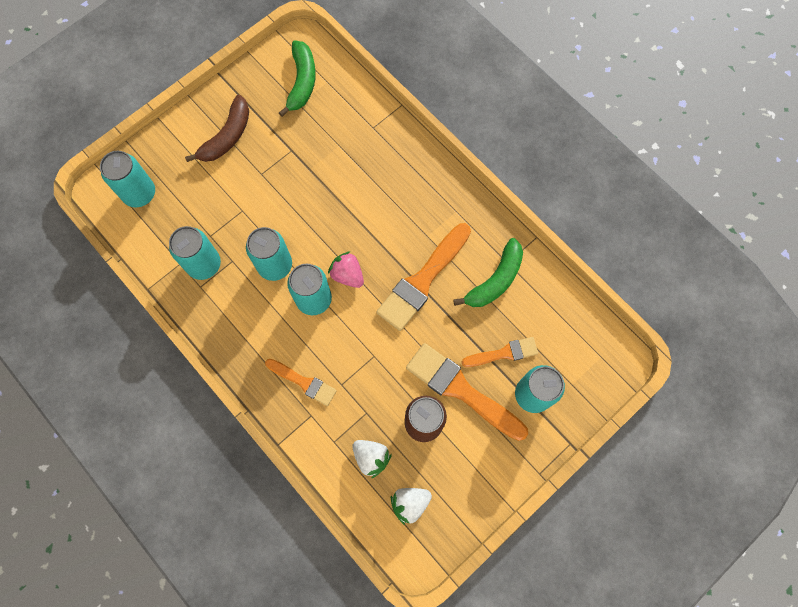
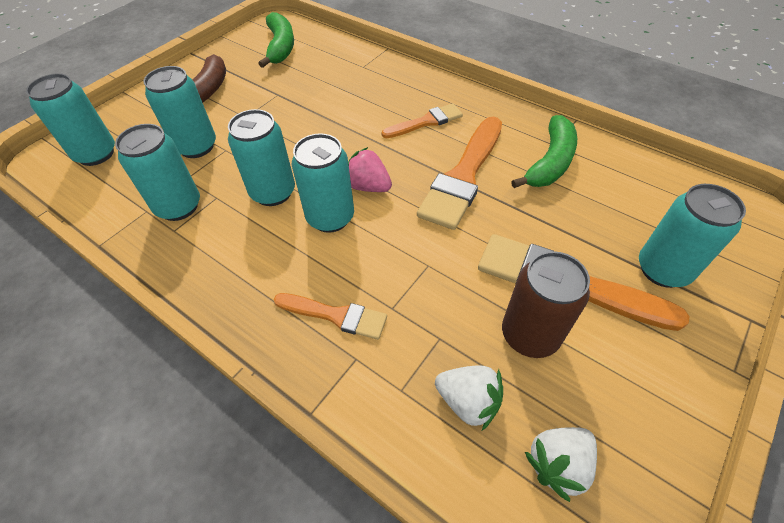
camera: 10 degrees left, 20 degrees down
orange brush [462,337,538,367] -> orange brush moved to [382,103,463,138]
none -> turquoise can [143,66,216,158]

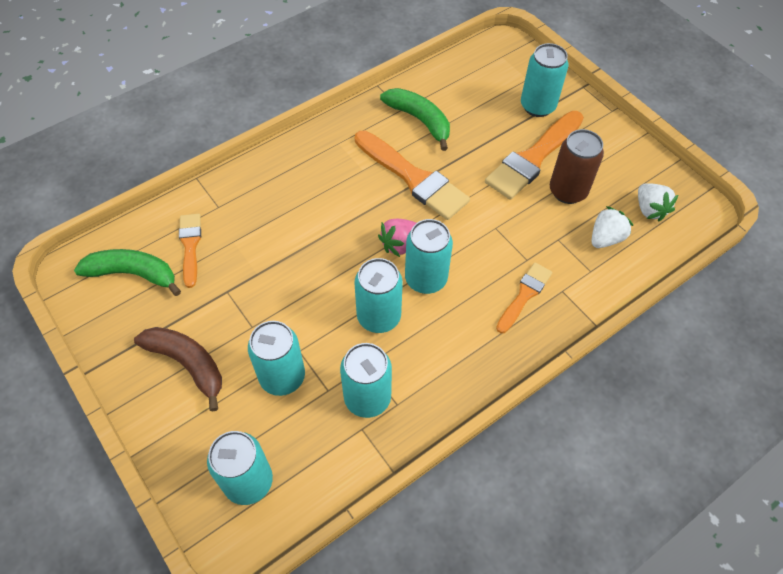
camera: 75 degrees left, 5 degrees up
orange brush [382,103,463,138] -> orange brush moved to [179,214,201,288]

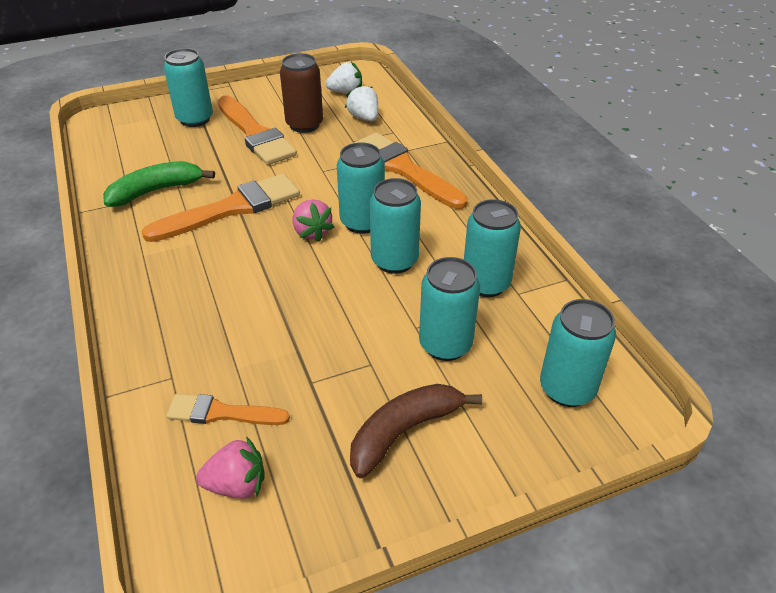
camera: 75 degrees left, 15 degrees down
green banana [74,249,181,296] -> pink strawberry [196,436,264,499]
orange brush [496,262,552,333] -> orange brush [354,132,468,209], size x1.75

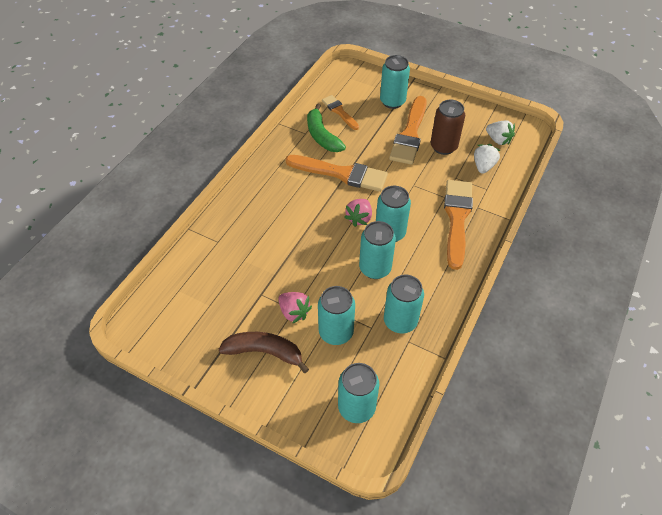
camera: 50 degrees right, 10 degrees up
green banana [103,161,215,207] -> green banana turned 135 degrees counterclockwise [307,103,346,152]
orange brush [166,394,290,425] -> orange brush moved to [322,95,359,130]
pink strawberry [196,436,264,499] -> pink strawberry moved to [278,292,312,324]

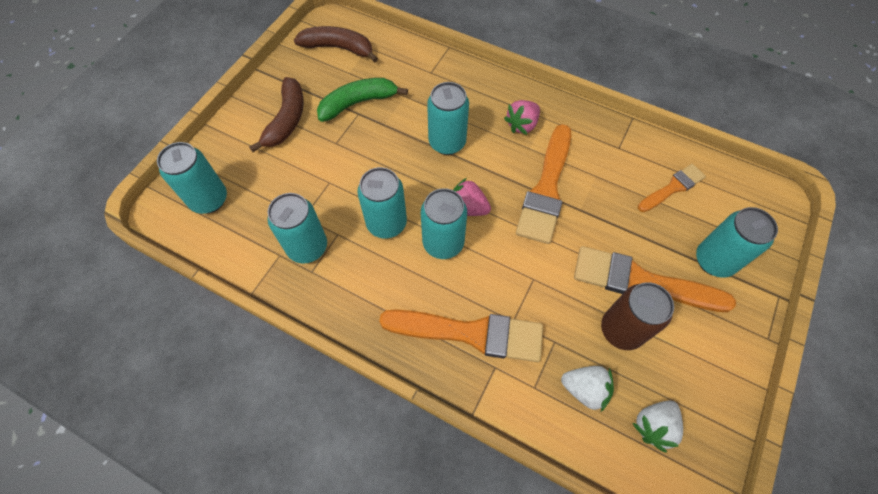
camera: 90 degrees right, 10 degrees up
pink strawberry [278,292,312,324] -> pink strawberry moved to [504,100,540,135]
green banana [307,103,346,152] -> green banana moved to [317,78,408,122]
turquoise can [318,286,355,345] -> turquoise can moved to [427,82,469,155]
none -> brown banana [294,26,378,63]

